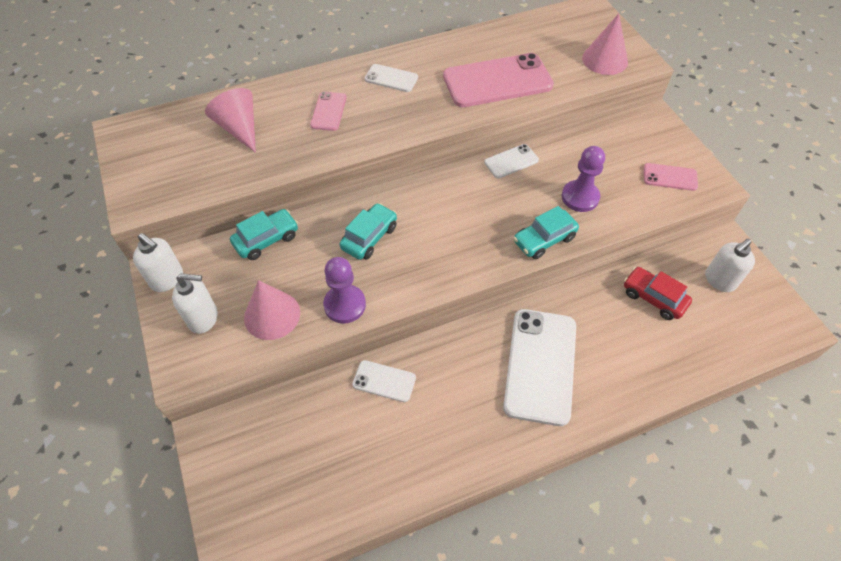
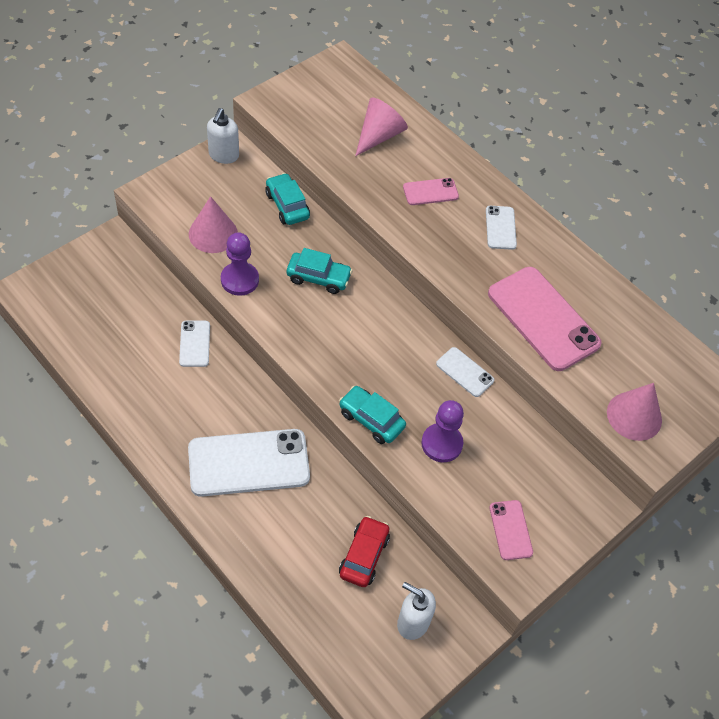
camera: 65 degrees right, 0 degrees up
white soap dispenser [172,273,218,334] -> none
turquoise car [230,209,298,260] -> turquoise car turned 150 degrees counterclockwise [265,173,310,225]

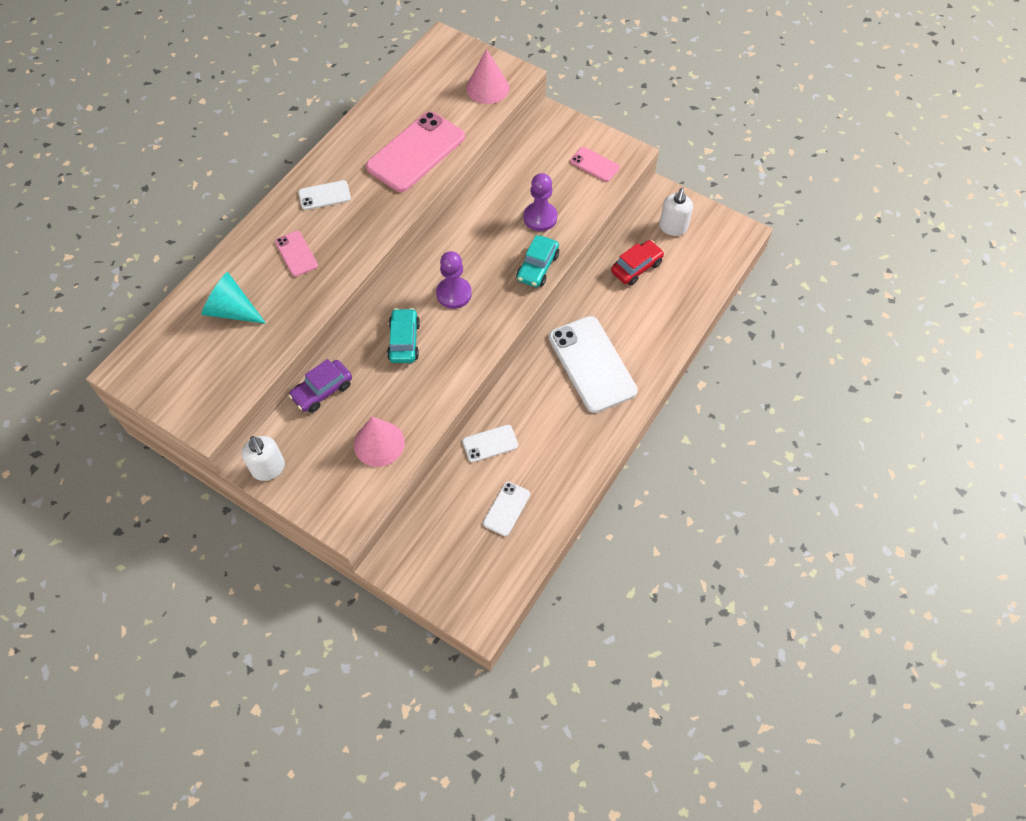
camera: 100 degrees left, 5 degrees up
white soap dispenser [207,108,239,164] -> white soap dispenser turned 60 degrees clockwise [241,436,285,481]
purple pawn [221,232,259,296] -> purple pawn moved to [436,251,472,309]
turquoise car [265,173,310,225] -> purple car [288,359,352,413]
red car [339,516,390,587] -> red car turned 135 degrees clockwise [611,240,664,285]
pink cone [355,97,408,156] -> turquoise cone [201,272,266,324]
white phone [436,347,494,397] -> white phone moved to [483,481,530,536]
pink phone [489,500,533,560] -> pink phone turned 60 degrees clockwise [570,147,620,182]

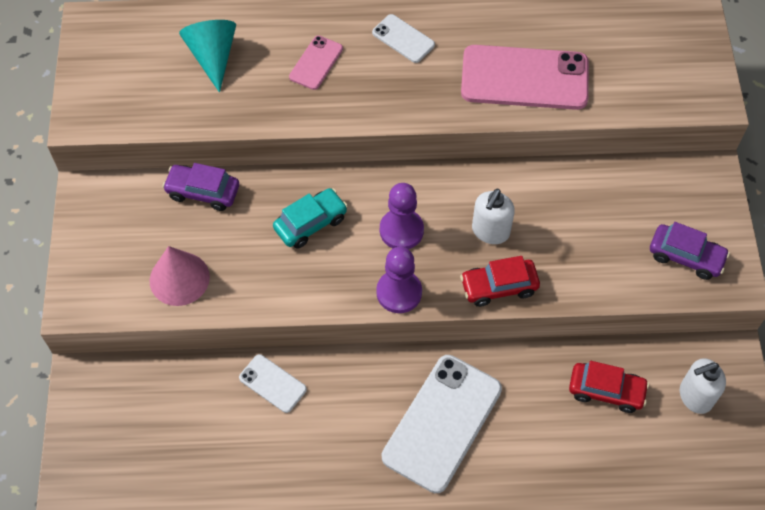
camera: 55 degrees right, 0 degrees up
white soap dispenser [241,436,285,481] -> white soap dispenser moved to [472,189,515,244]
pink cone [466,49,509,104] -> none
white phone [483,481,530,536] -> none
turquoise car [516,235,559,287] -> red car [460,256,540,307]
purple pawn [524,173,557,231] -> purple pawn moved to [376,247,422,313]
pink phone [570,147,620,182] -> purple car [650,222,730,280]

